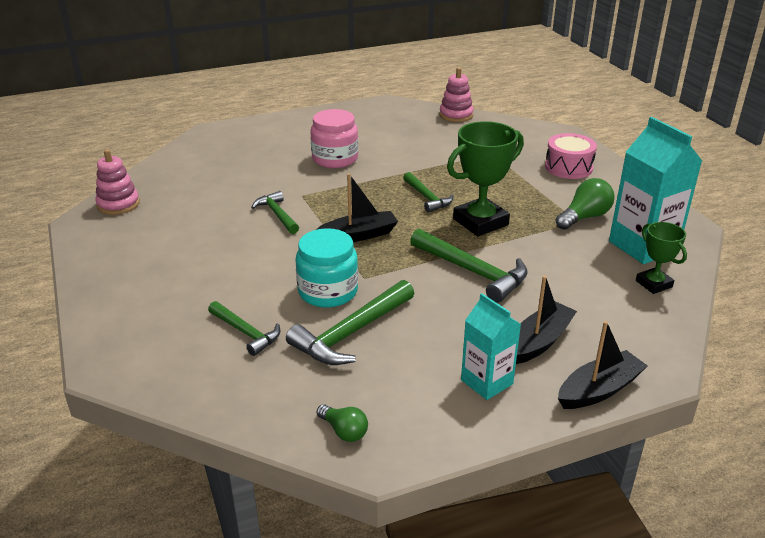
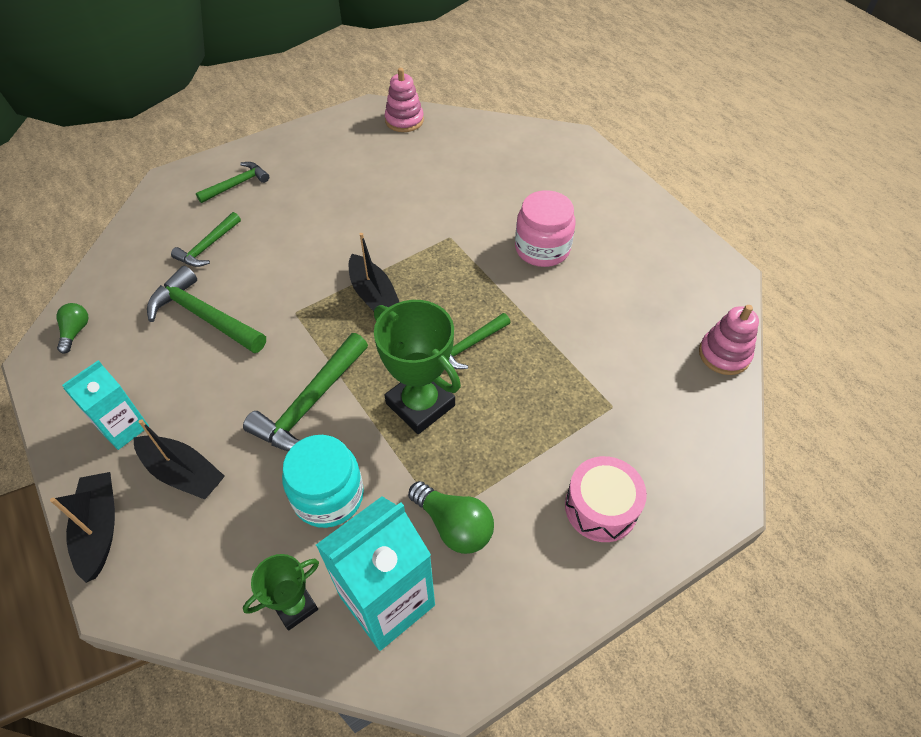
camera: 80 degrees right, 20 degrees up
green hammer [251,191,299,234] -> green hammer moved to [196,162,269,203]
turquoise jar [295,228,358,308] -> turquoise jar moved to [282,435,364,528]
green light bulb [317,404,368,442] -> green light bulb turned 150 degrees clockwise [56,303,89,353]
black boat [558,321,648,409] -> black boat turned 150 degrees counterclockwise [50,472,115,583]

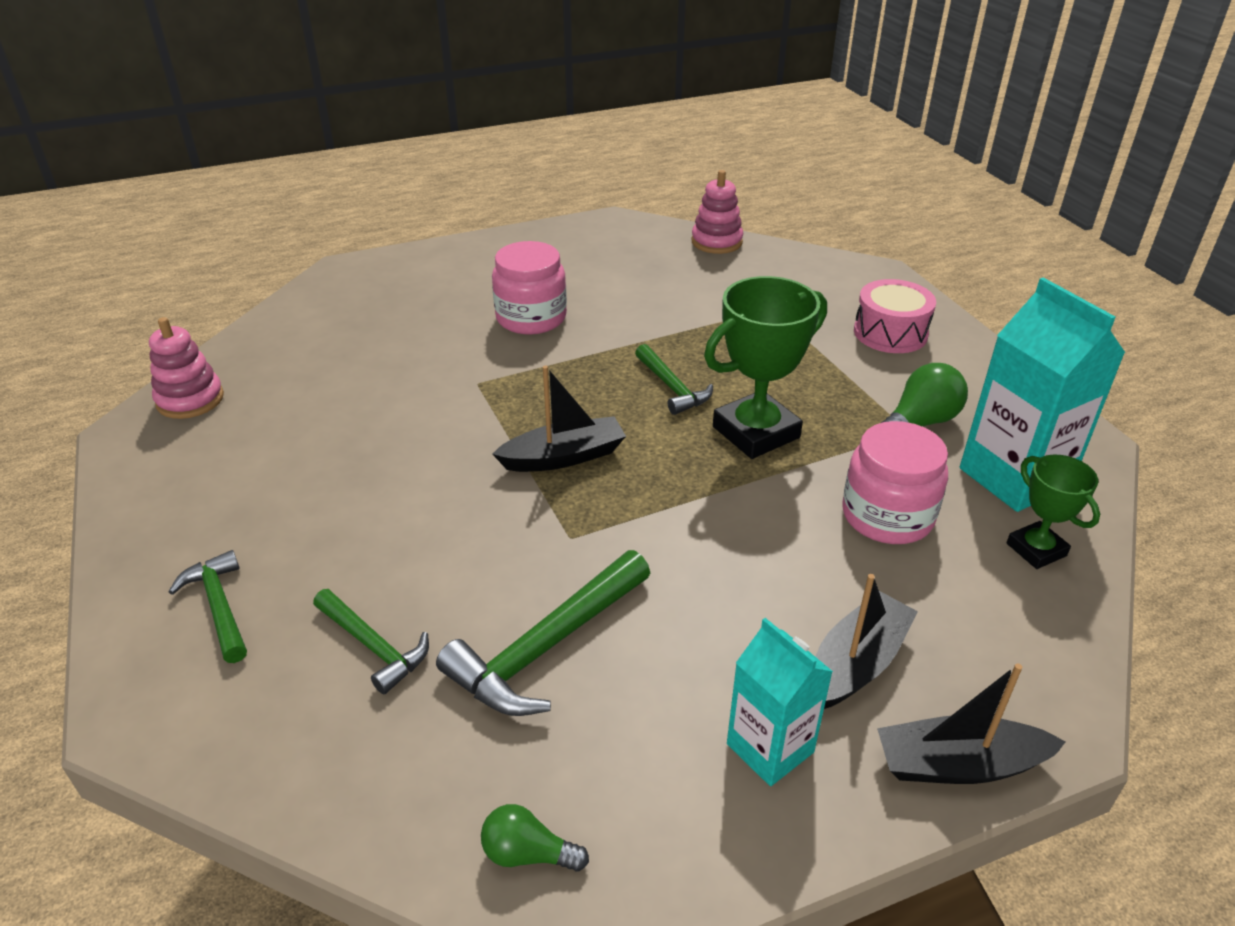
camera: 80 degrees left, 15 degrees down
green hammer [243,333,368,451] -> none
turquoise jar [282,435,364,528] -> pink jar [842,421,948,544]

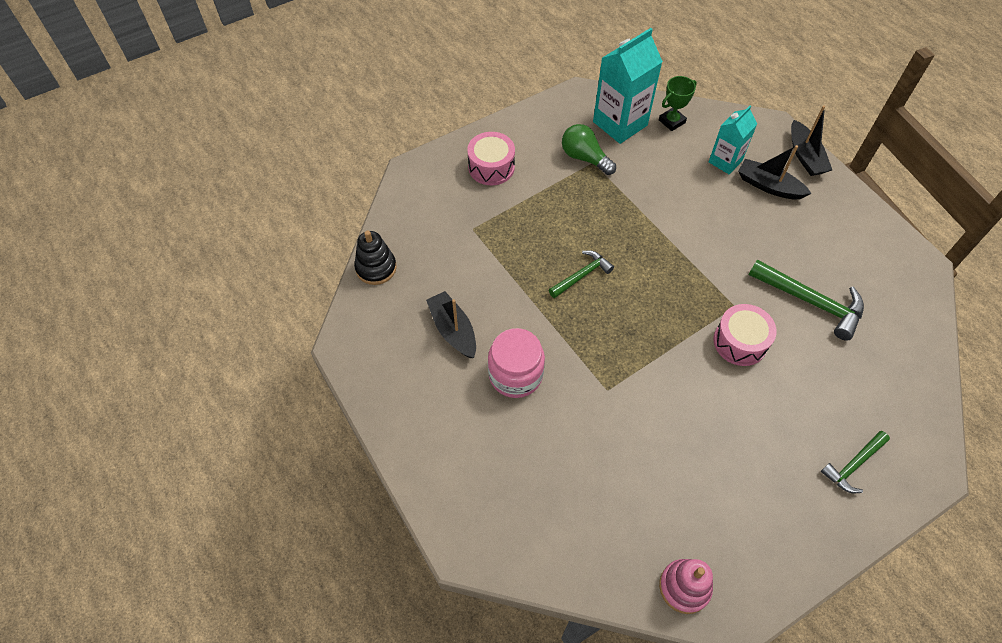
camera: 100 degrees left, 20 degrees up
green hammer [313,589,429,694] -> none
green light bulb [481,804,589,872] -> none
black boat [492,366,626,472] -> black boat moved to [426,291,476,358]
pink stacking toy [692,170,743,254] -> black stacking toy [354,230,397,285]
green trophy [704,276,827,459] -> none
turquoise carton [727,618,833,786] -> turquoise carton moved to [709,105,757,174]
pink jar [842,421,948,544] -> none
none -> pink drum [714,304,777,366]

